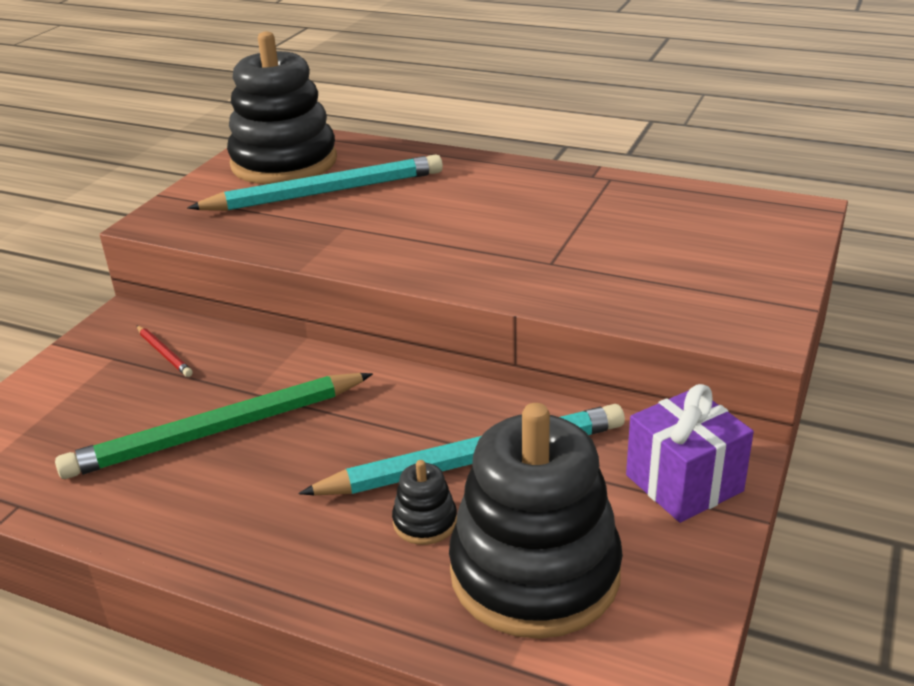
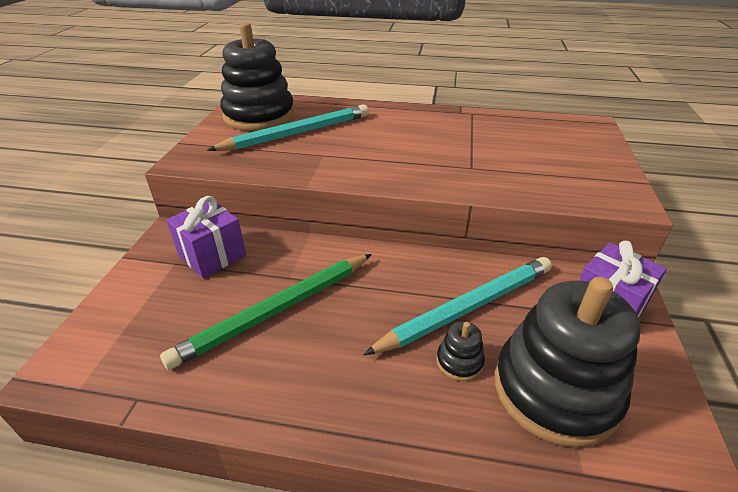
camera: 15 degrees left, 5 degrees up
red pencil [136,325,193,377] -> purple gift [166,196,246,278]

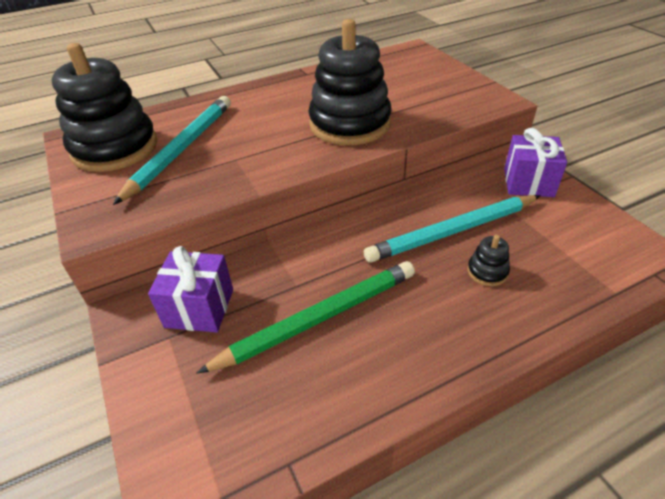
camera: 35 degrees left, 5 degrees up
green pencil [160,254,372,370] -> green pencil turned 135 degrees counterclockwise [197,261,415,374]
turquoise pencil [363,257,552,355] -> turquoise pencil turned 135 degrees counterclockwise [364,195,541,263]
black stacking toy [494,277,641,447] -> black stacking toy moved to [308,19,392,145]

